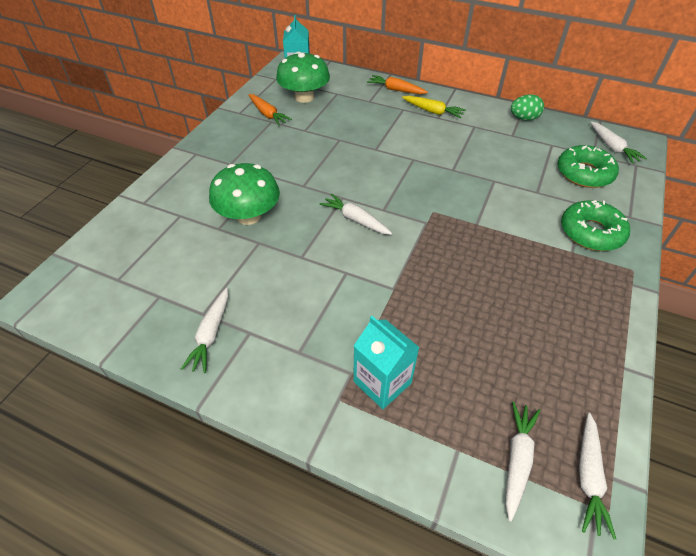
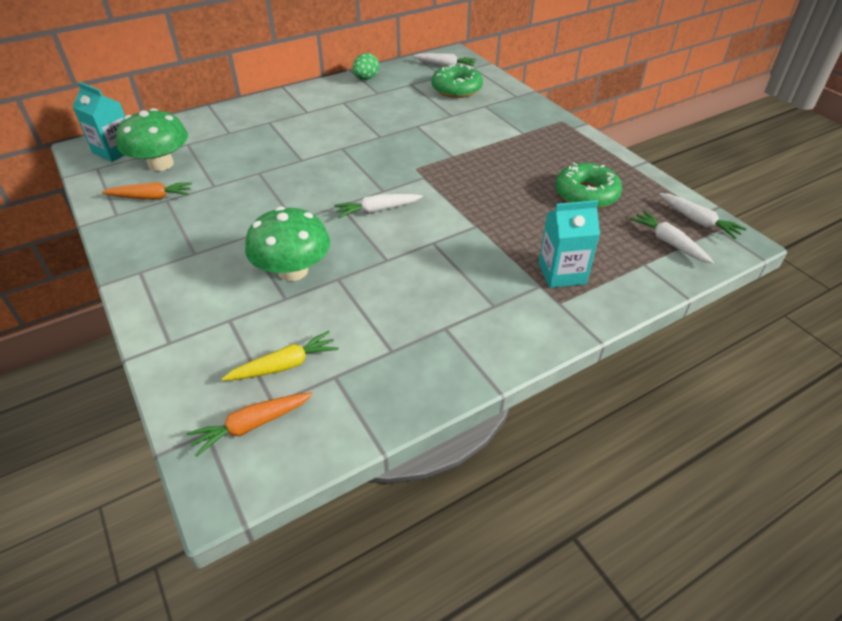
camera: 55 degrees left, 5 degrees down
white carrot [181,288,228,373] -> none
orange carrot [367,75,428,94] -> orange carrot moved to [187,392,313,457]
yellow carrot [402,96,466,118] -> yellow carrot moved to [222,331,338,381]
green donut [561,200,630,251] -> green donut moved to [555,163,622,209]

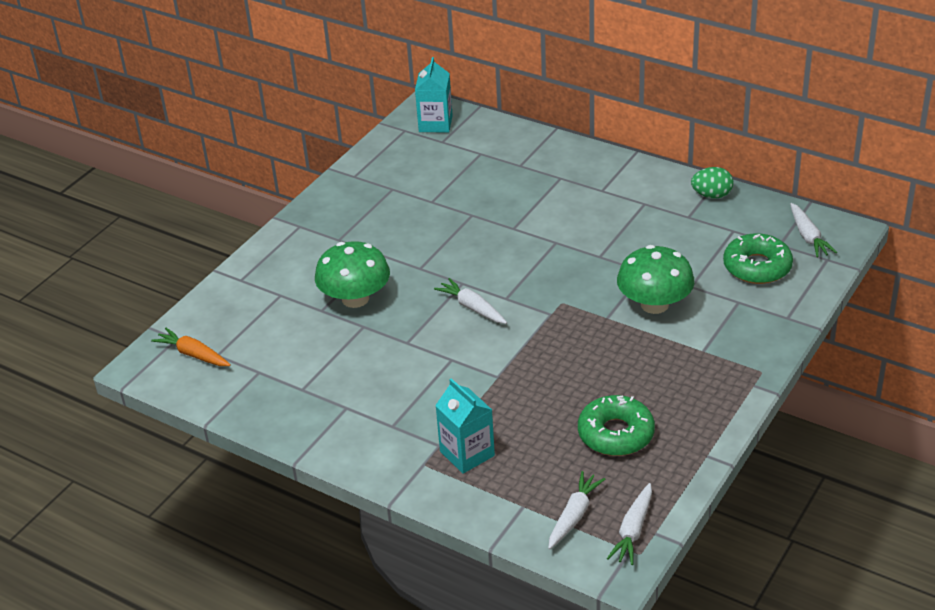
camera: 65 degrees right, 5 degrees down
orange carrot [102,182,192,200] -> none
green mushroom [116,108,188,171] -> green mushroom moved to [617,245,695,314]
yellow carrot [222,331,338,381] -> none

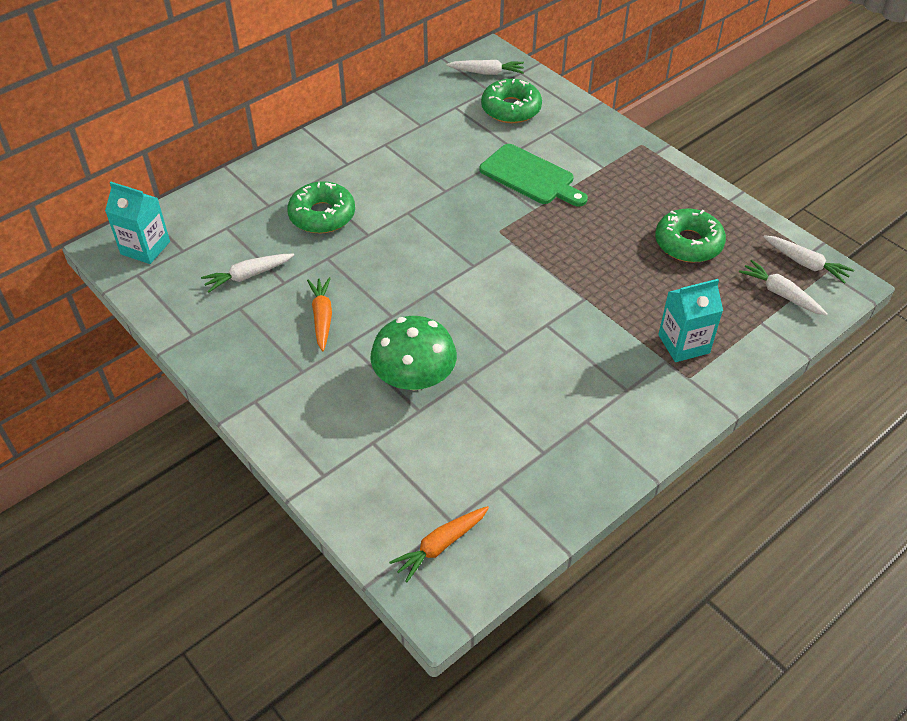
camera: 75 degrees left, 10 degrees up
white carrot [434,278,507,324] -> white carrot moved to [201,254,294,292]
green mushroom [617,245,695,314] -> green cutting board [479,144,588,207]
green egg [691,167,733,198] -> none
none -> green donut [287,181,355,234]
none -> orange carrot [307,277,332,352]

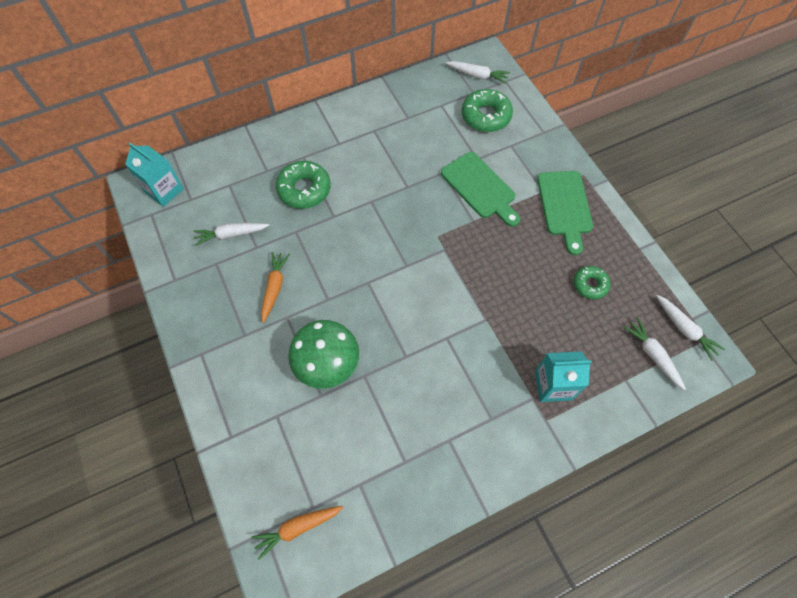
camera: 15 degrees right, 15 degrees up
green donut [655,208,726,263] -> green donut [574,266,611,299], size x0.61
none -> green cutting board [537,171,593,255]

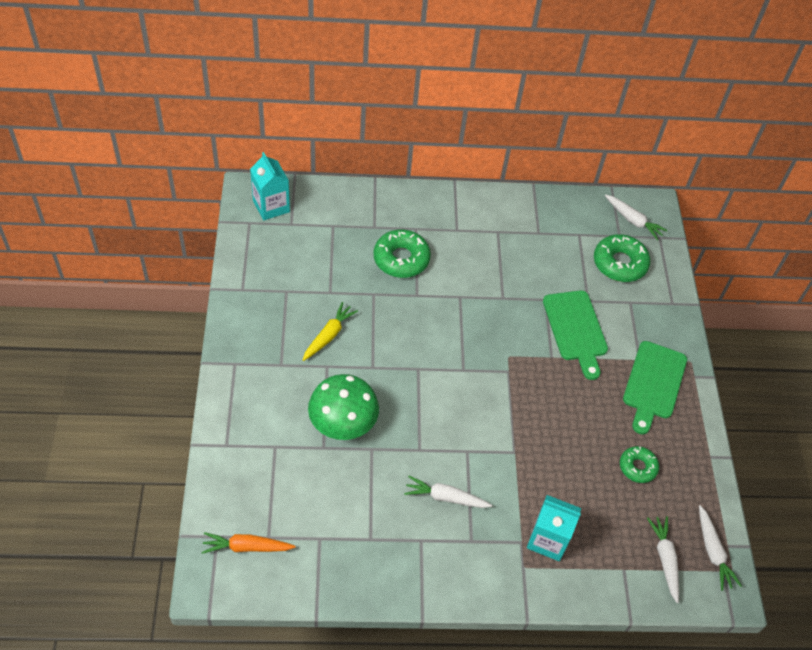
camera: 20 degrees right, 10 degrees down
white carrot [193,223,270,246] -> white carrot moved to [404,476,492,508]
orange carrot [261,252,290,323] -> yellow carrot [303,302,358,361]

